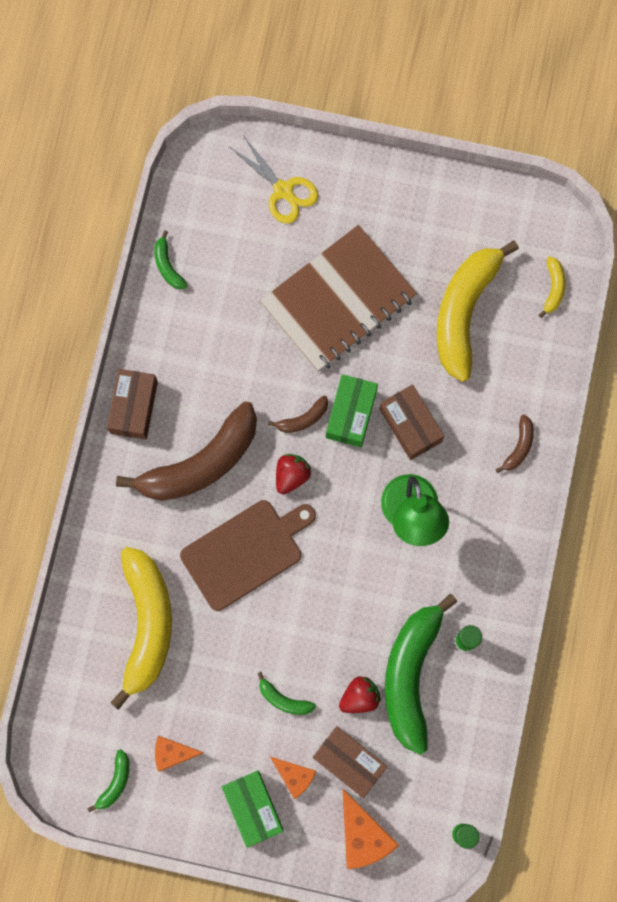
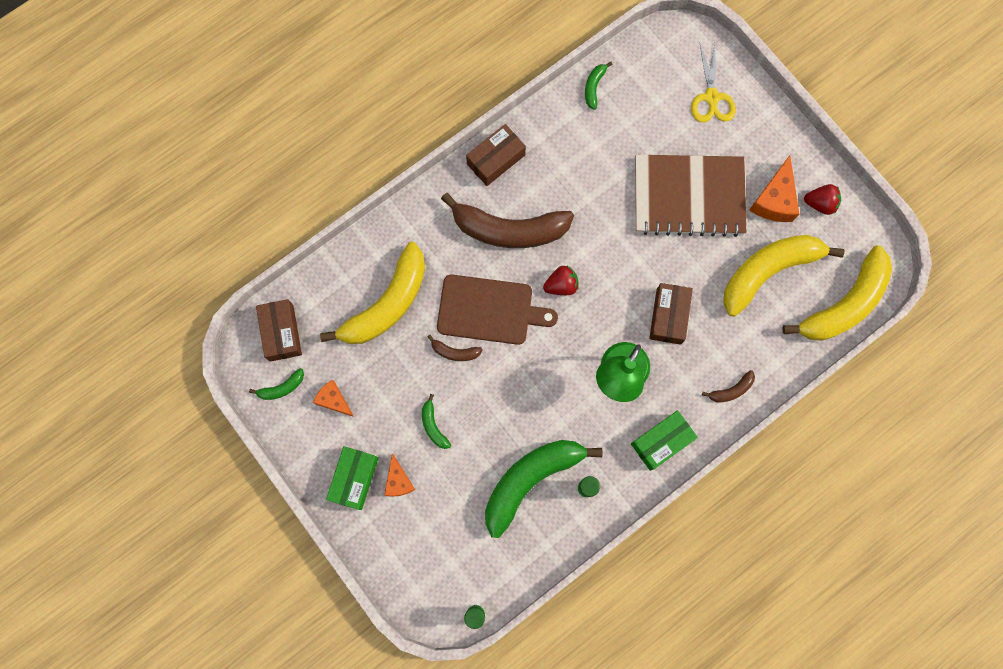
camera: 40 degrees right, 0 degrees up
brown banana [268,396,328,433] -> brown banana moved to [427,335,483,361]
brown box [313,726,387,798] -> brown box moved to [256,299,302,362]
green box [326,374,378,447] -> green box moved to [631,410,698,471]
red strawberry [339,676,381,713] -> red strawberry moved to [804,184,841,215]
orange cheese [342,788,399,869] -> orange cheese moved to [749,155,799,222]
yellow banana [539,256,565,318] -> yellow banana [782,246,892,341], size x2.39

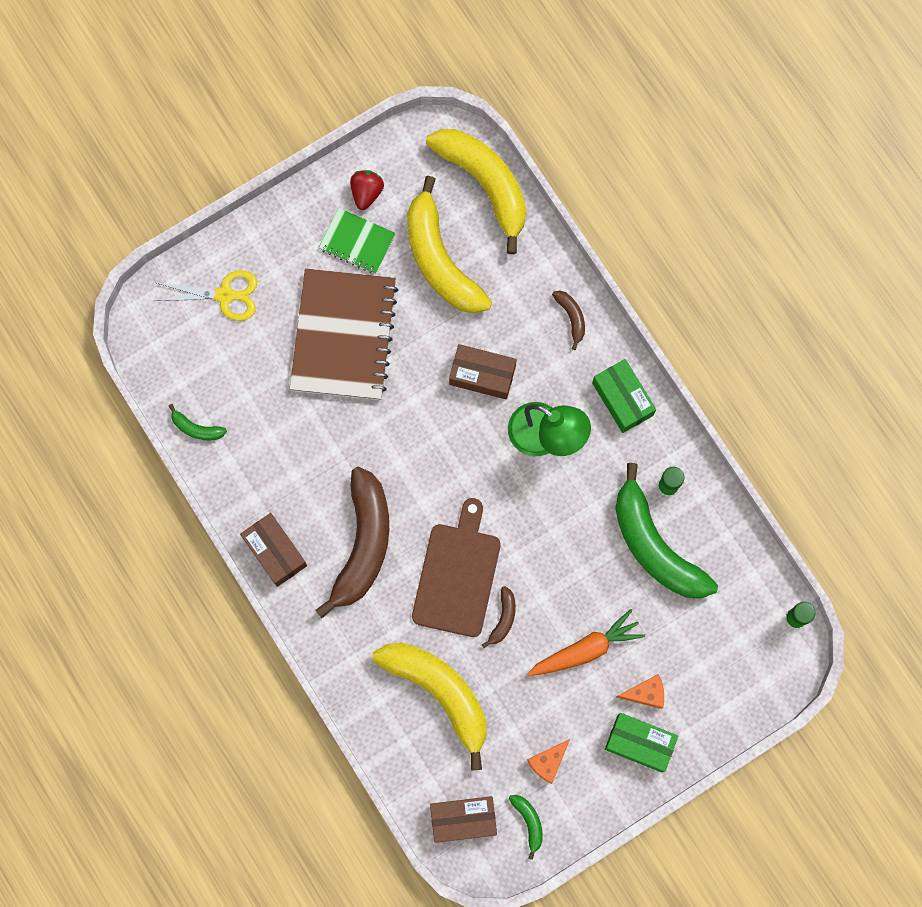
camera: 85 degrees left, 0 degrees up
green banana [422,394,451,449] -> orange carrot [527,609,645,676]
red strawberry [543,266,579,295] -> none
orange cheese [749,155,799,222] -> green notebook [319,208,396,274]

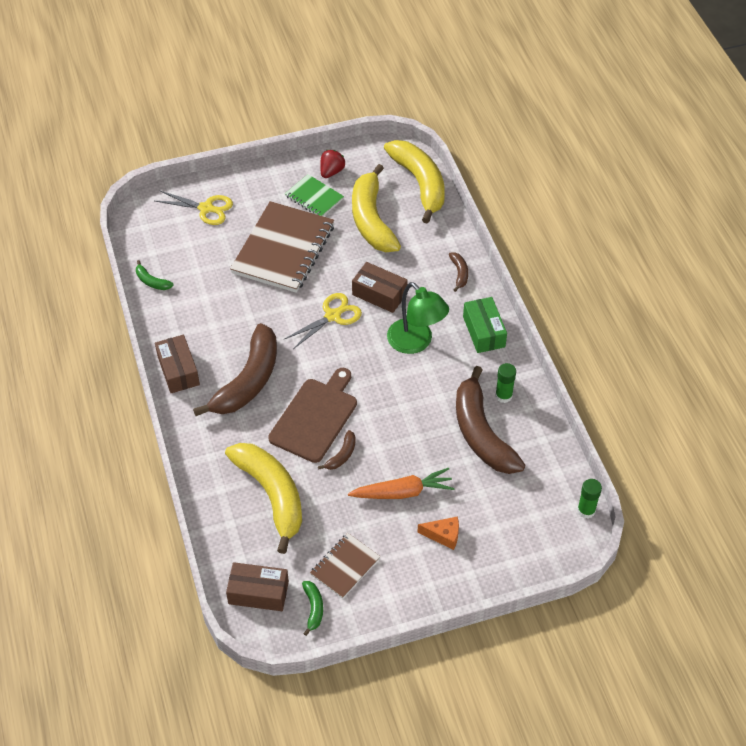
camera: 15 degrees right, 25 degrees down
orange cheese [527,739,570,784] -> brown notebook [310,533,381,599]
green box [605,713,678,772] -> none
green banana [615,463,718,599] -> brown banana [456,366,525,474]
none -> yellow scissors [285,293,362,349]

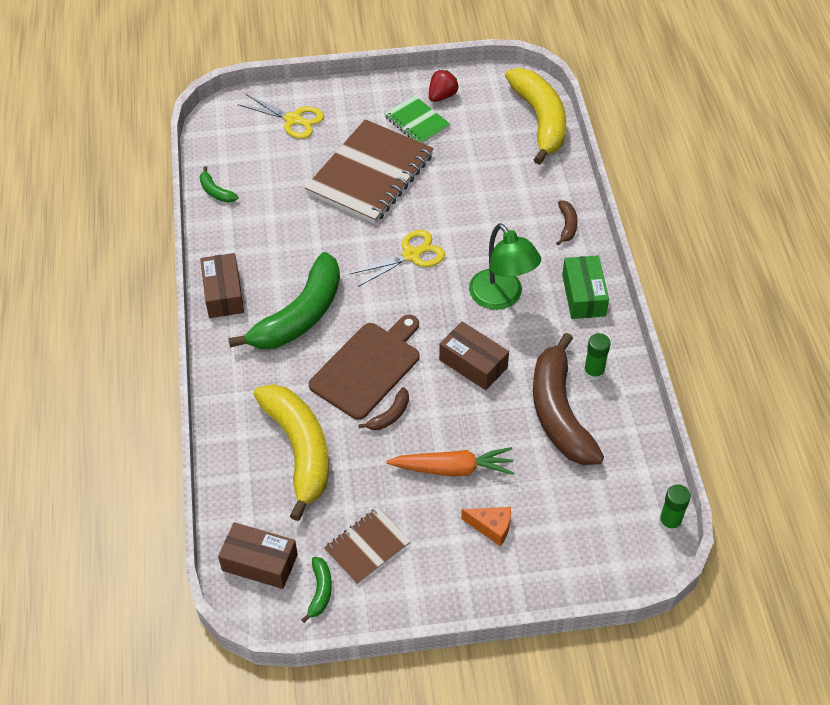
camera: 10 degrees right, 0 degrees up
brown banana [193,323,277,416] -> green banana [228,252,340,349]
yellow banana [352,164,401,252] -> none
brown box [352,262,408,313] -> brown box moved to [439,322,509,390]

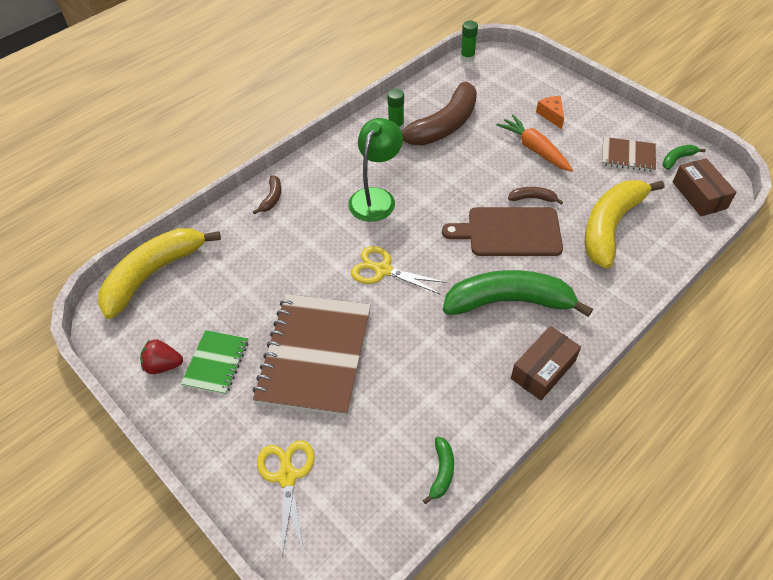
camera: 125 degrees left, 0 degrees up
brown notebook [305,119,434,224] -> brown notebook turned 75 degrees counterclockwise [253,294,371,416]
brown box [439,322,509,390] -> none
brown banana [556,201,578,246] -> brown banana turned 135 degrees clockwise [253,175,281,215]
green box [562,256,609,319] -> none

